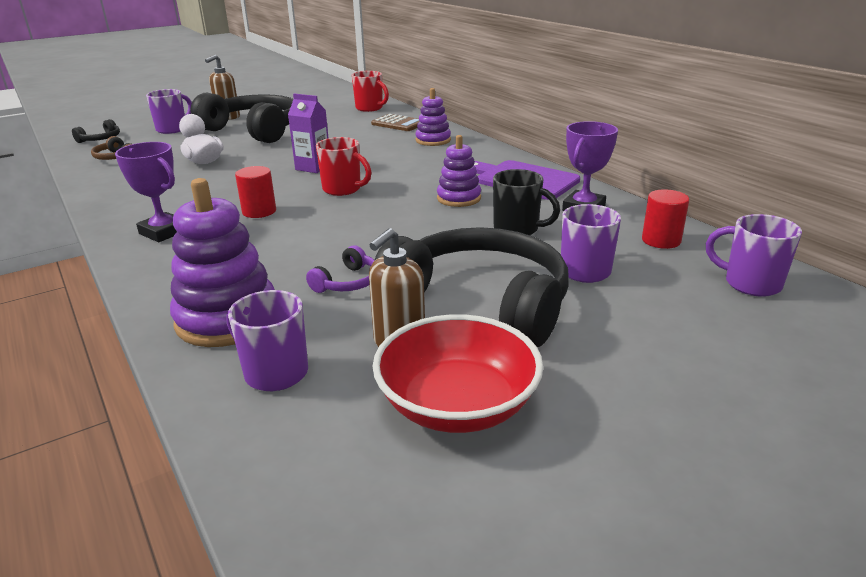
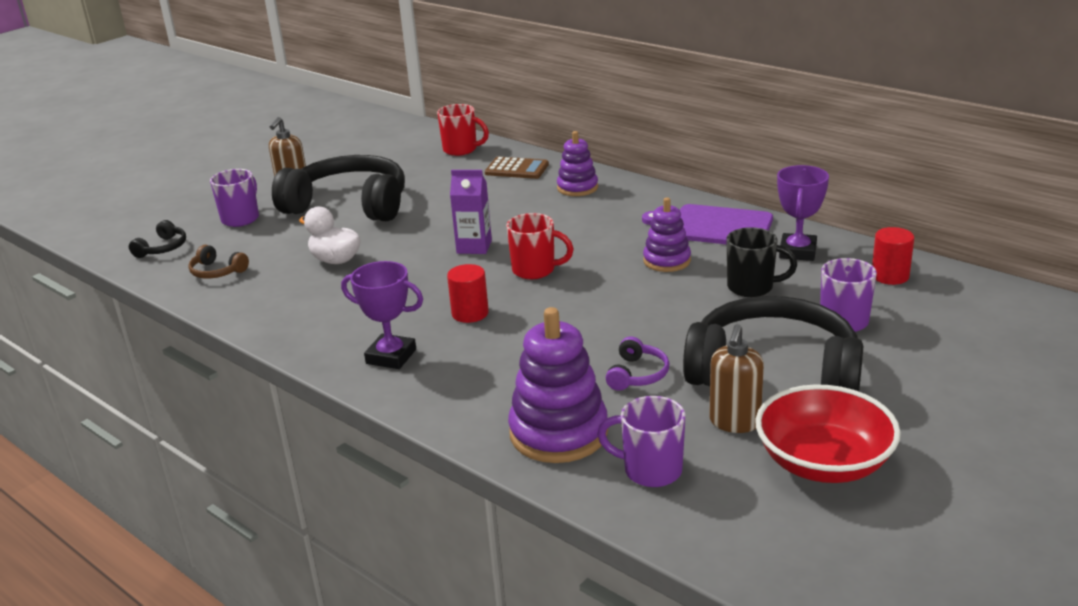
camera: 15 degrees left, 0 degrees up
purple mug [706,214,802,297] -> none

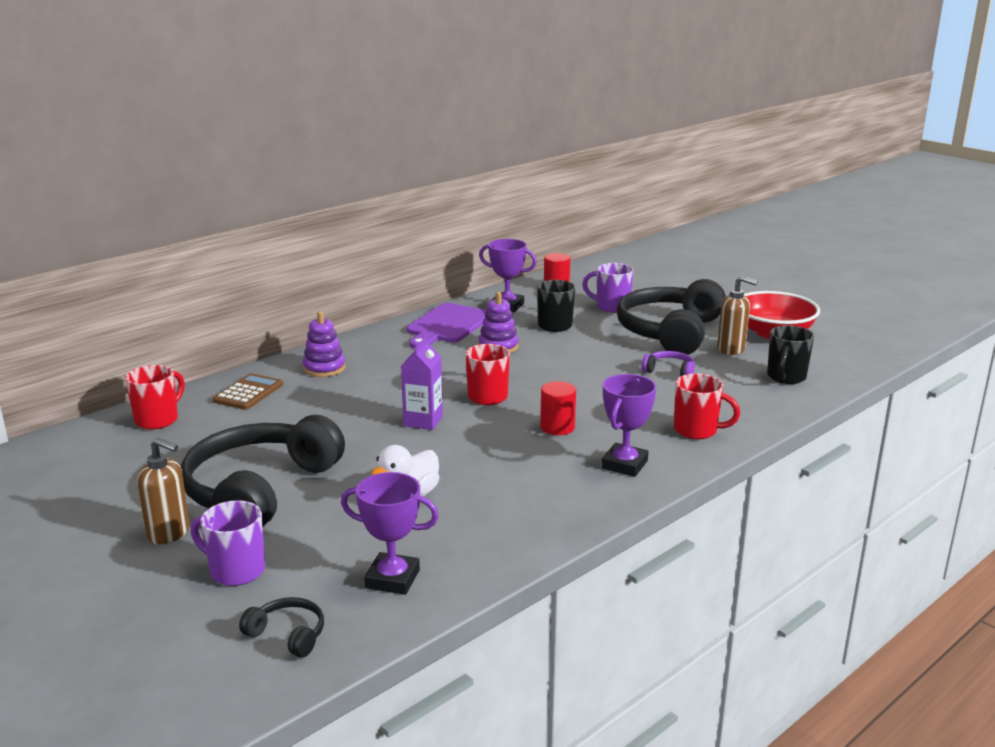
camera: 85 degrees left, 5 degrees down
brown headphones [188,245,249,278] -> purple trophy [341,472,439,595]
purple stacking toy [508,307,608,463] -> none
purple mug [597,396,686,487] -> black mug [767,325,814,384]
none -> red mug [674,373,740,439]

